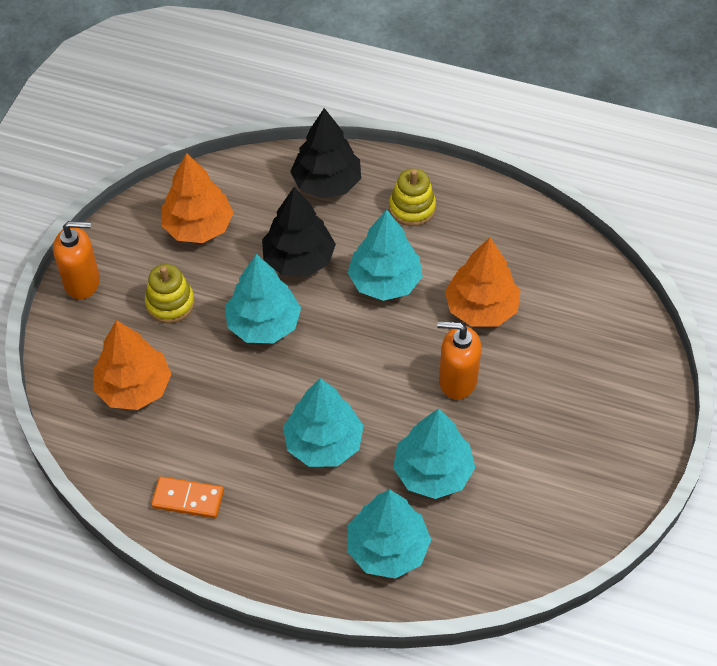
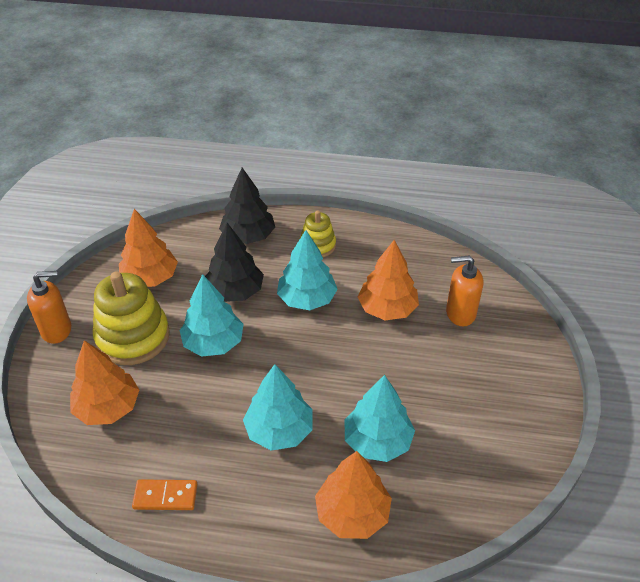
camera: 10 degrees left, 10 degrees down
yellow stacking toy [145,264,195,323] -> yellow stacking toy [93,271,170,365], size x1.79
turquoise tree [347,489,431,579] -> orange tree [315,451,392,539]
orange soap dispenser [437,321,481,400] -> orange soap dispenser moved to [446,255,483,326]

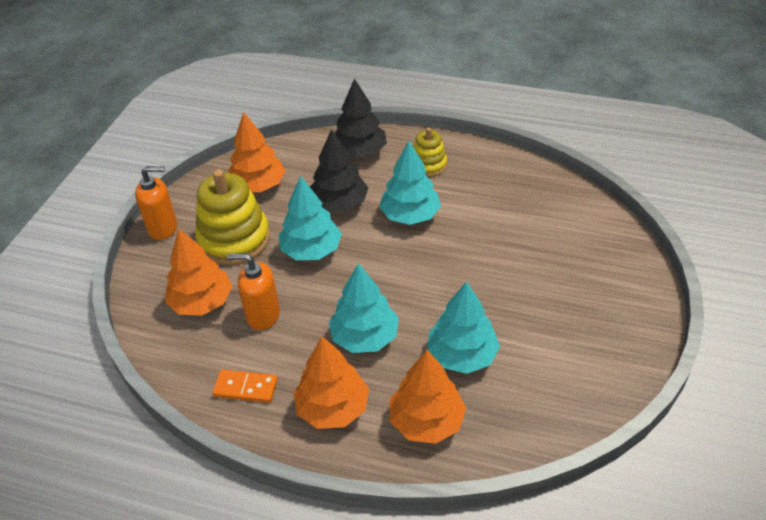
camera: 10 degrees right, 0 degrees up
orange tree [358,240,419,320] -> orange tree moved to [293,336,369,429]
orange soap dispenser [446,255,483,326] -> orange soap dispenser moved to [227,253,280,330]

